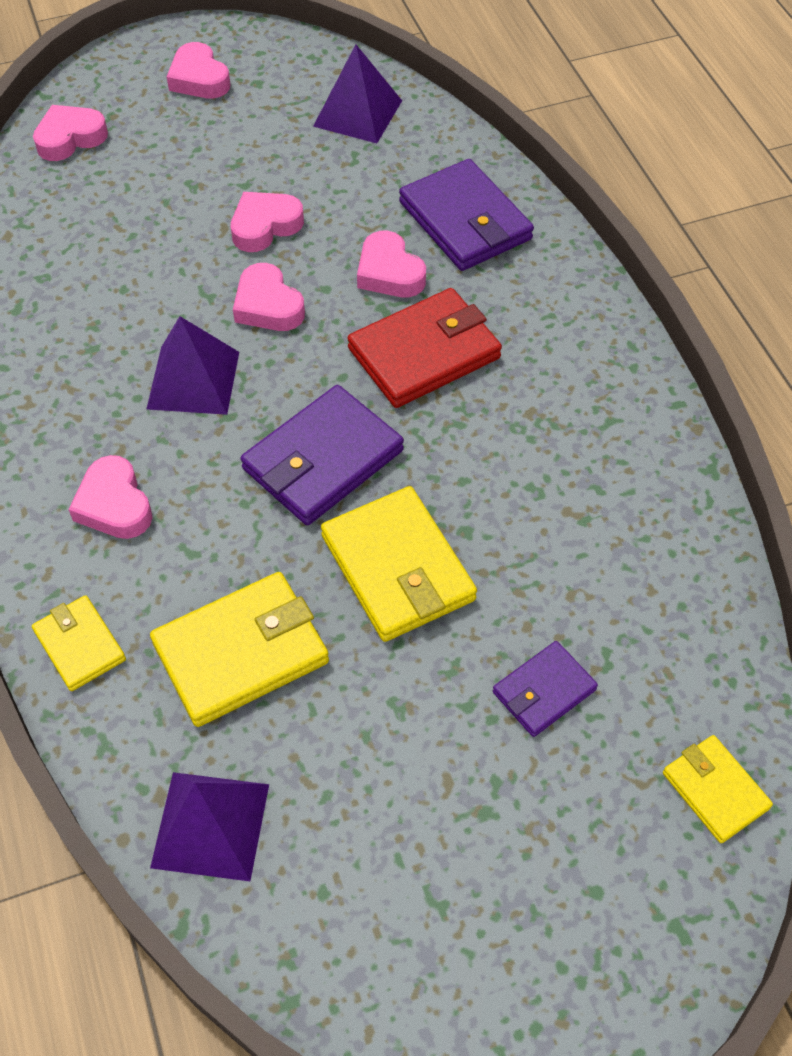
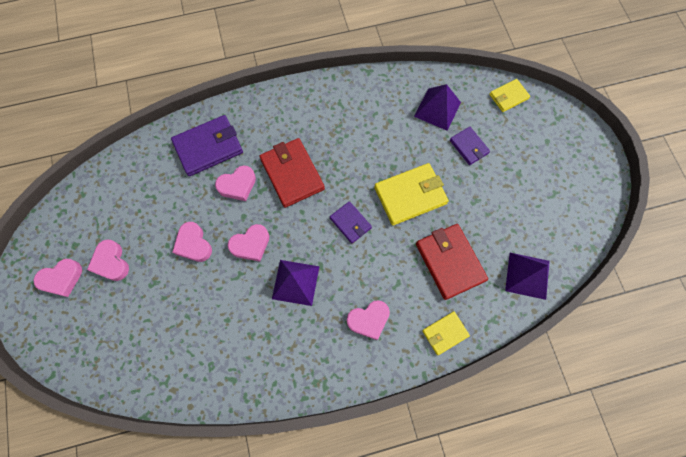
camera: 85 degrees left, 15 degrees up
pink heart [33,105,108,161] -> pink heart moved to [87,240,129,281]
yellow wallet [150,572,329,727] -> red wallet [416,224,488,300]
purple wallet [241,385,404,525] -> purple wallet [330,201,372,244], size x0.57
purple pyramid [313,44,402,143] -> purple pyramid moved to [414,84,461,131]

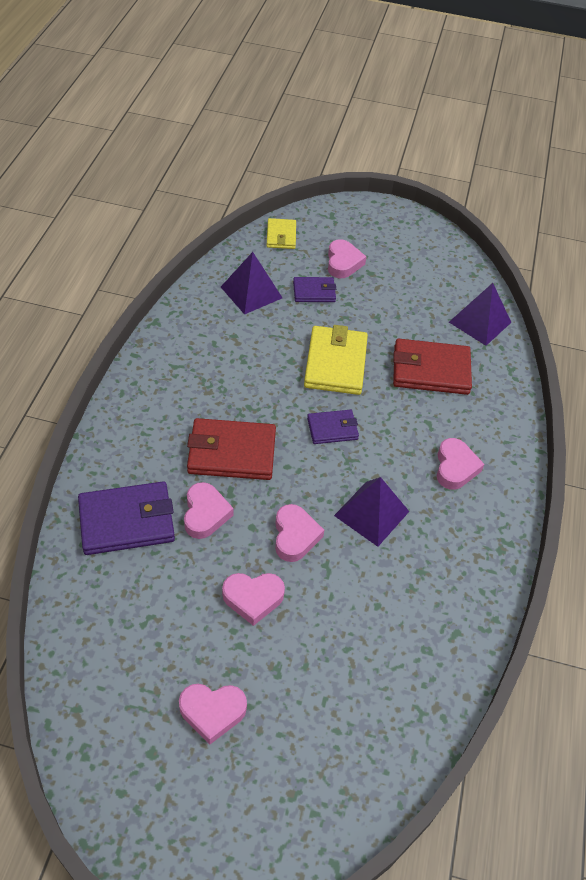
camera: 65 degrees left, 20 degrees down
pink heart [34,259,82,297] -> pink heart moved to [328,239,367,278]
purple wallet [171,115,243,176] -> purple wallet turned 75 degrees clockwise [78,482,175,555]
yellow wallet [422,311,470,355] -> none

